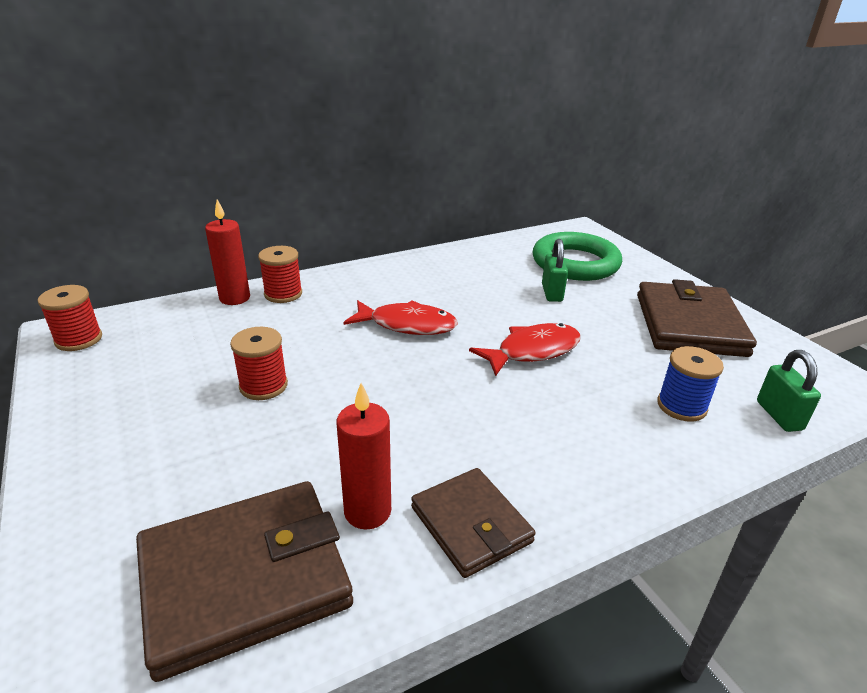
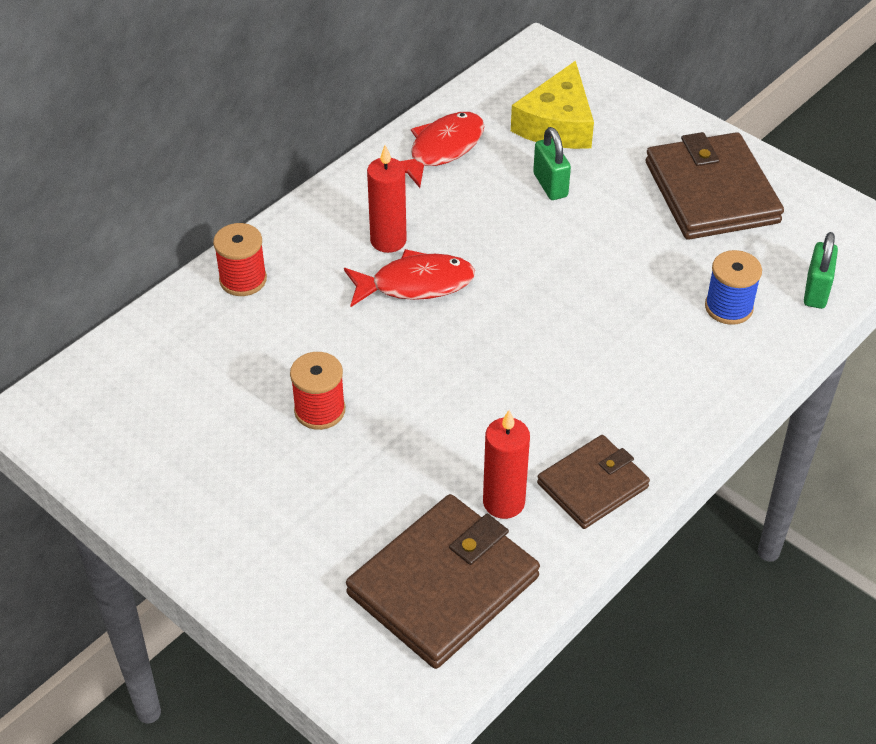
camera: 20 degrees left, 15 degrees up
red spool [38,285,102,351] -> none
red candle [205,199,250,305] -> red candle moved to [367,145,407,253]
brown wallet [411,468,536,578] -> brown wallet turned 75 degrees counterclockwise [537,435,650,529]
red fish [469,323,581,376] -> red fish moved to [400,112,484,188]
green ring [533,232,622,281] -> yellow cheese [511,61,594,149]
green padlock [757,350,821,432] -> green padlock turned 45 degrees clockwise [804,232,838,309]

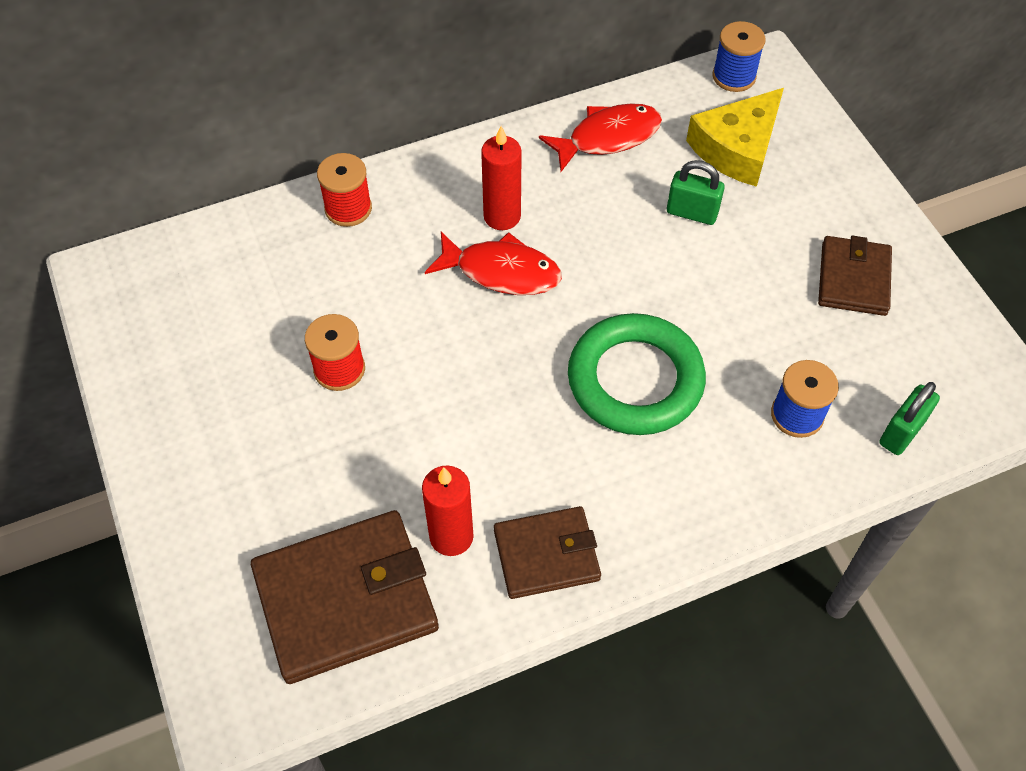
camera: 25 degrees right, 10 degrees up
green padlock [533,127,571,200] -> green padlock turned 75 degrees counterclockwise [667,160,725,225]
brown wallet [646,132,784,240] -> brown wallet [818,236,892,316], size x0.61
none -> green ring [568,313,706,435]
none -> blue spool [713,21,765,92]

